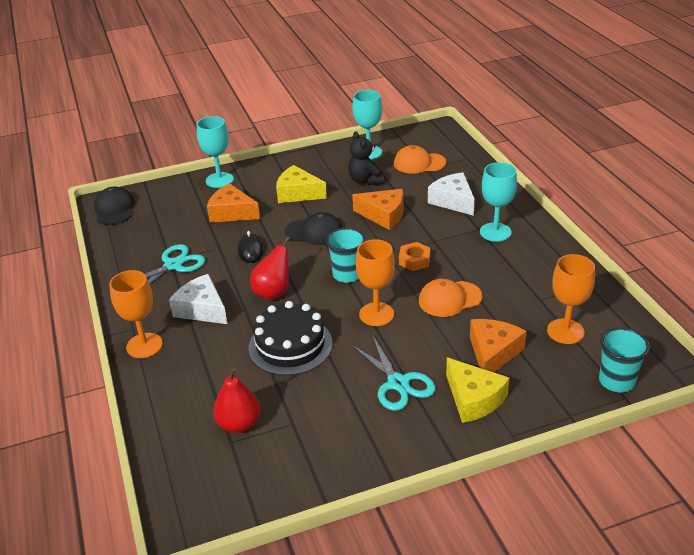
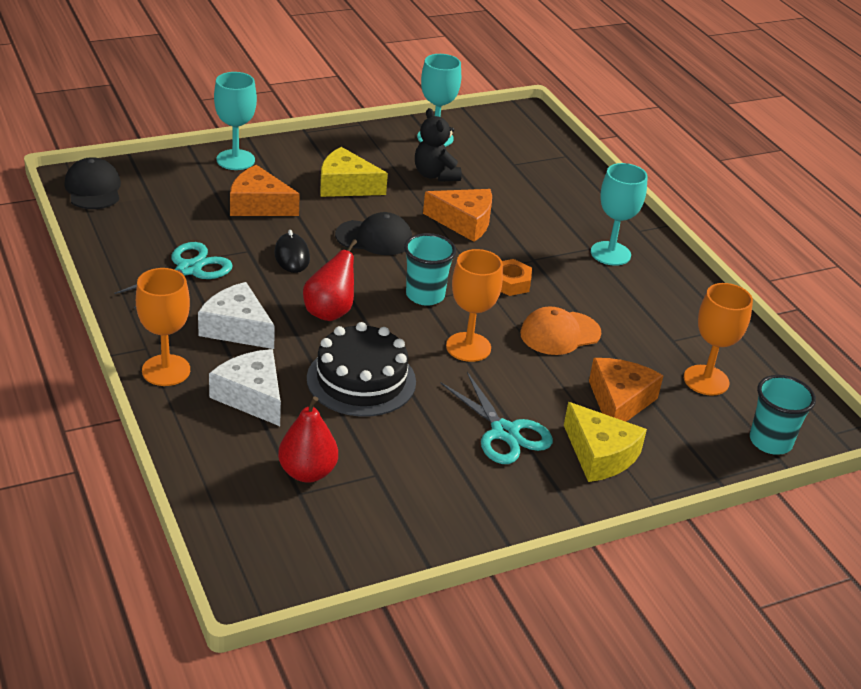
camera: 10 degrees left, 0 degrees up
orange cap [394,145,446,174] -> none
white cheese [428,172,475,216] -> white cheese moved to [209,349,281,426]

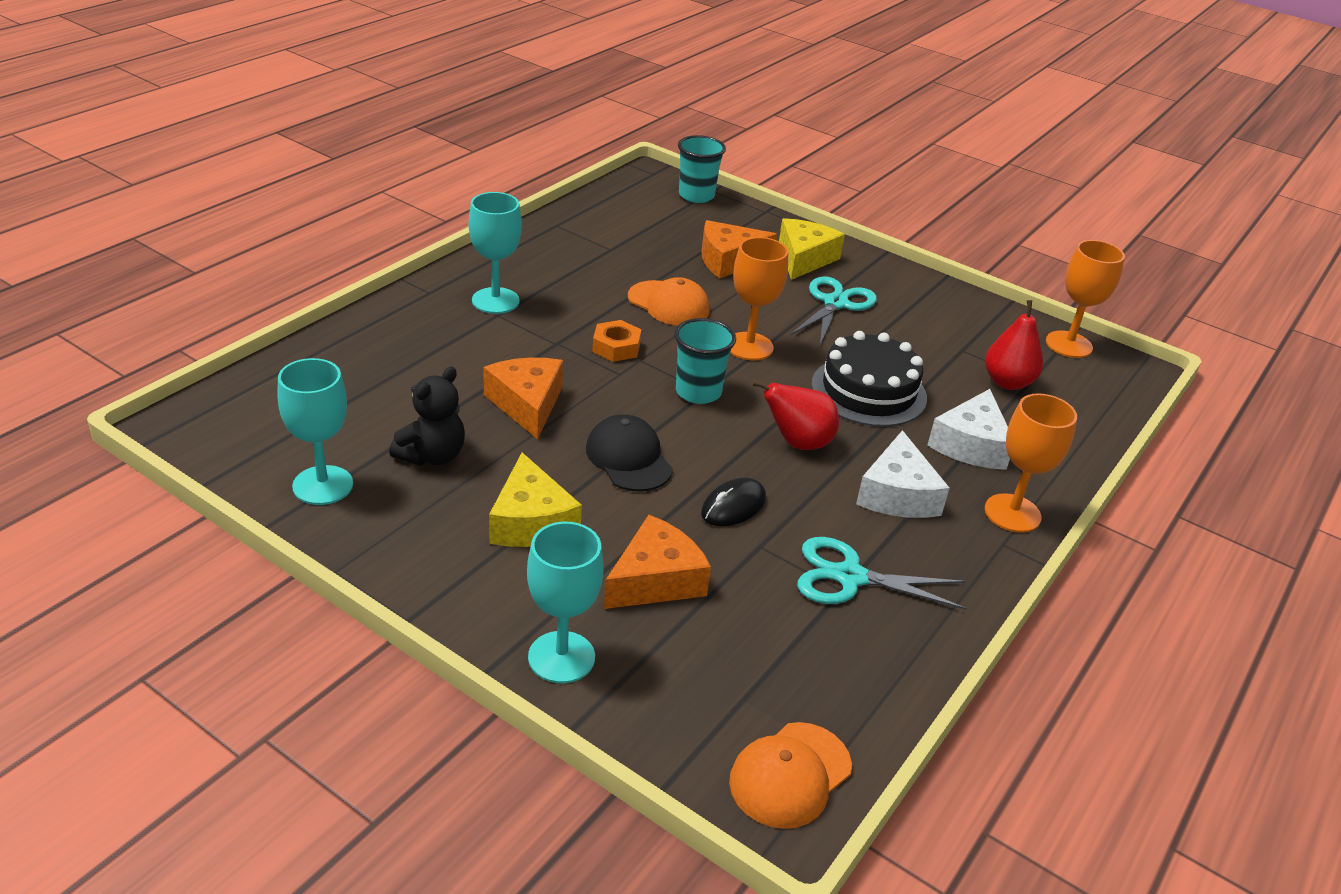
camera: 120 degrees left, 0 degrees up
black cap [64,157,121,209] -> orange cap [729,722,852,829]
orange cheese [230,165,300,216] -> orange cheese turned 120 degrees counterclockwise [604,515,711,609]
orange goblet [684,283,753,396] -> orange goblet moved to [1046,240,1125,358]

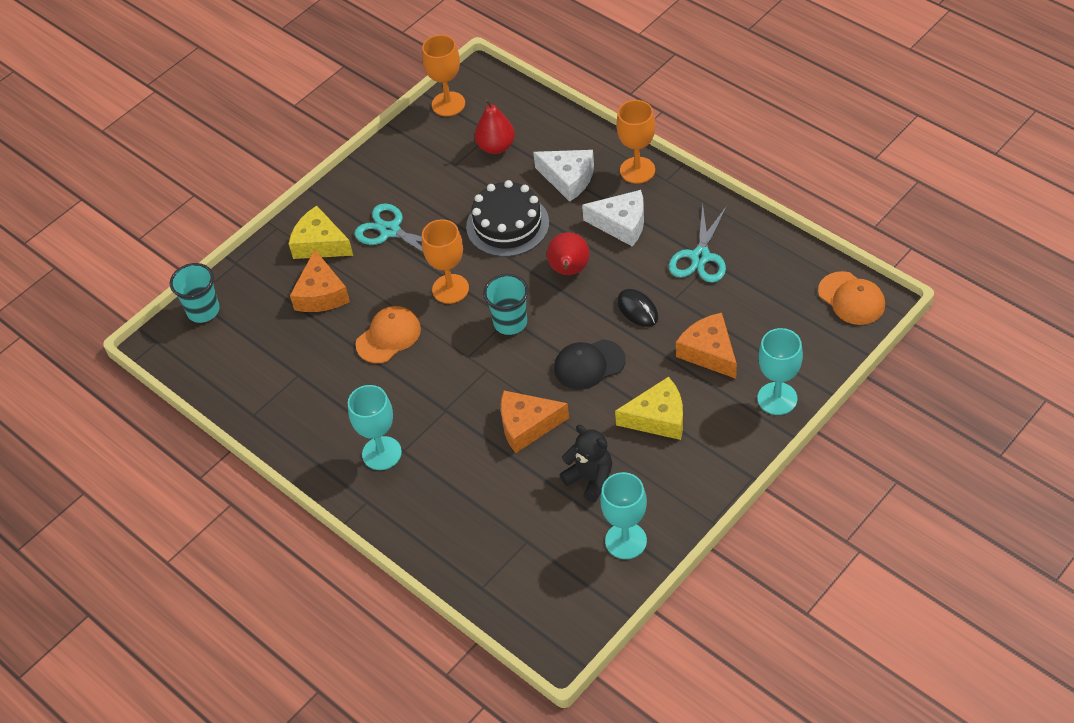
camera: 75 degrees left, 15 degrees up
orange nut [592,320,641,362] -> none

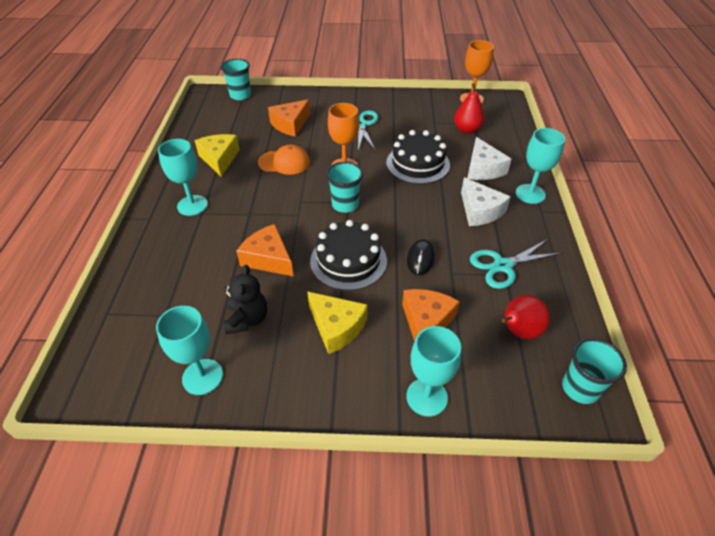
camera: 45 degrees right, 5 degrees down
yellow cheese [289,206,353,259] -> yellow cheese moved to [194,134,240,177]
red pear [547,232,590,275] -> red pear moved to [502,295,550,339]
black cap [554,339,626,390] -> black cake [310,220,387,291]
orange goblet [616,100,655,184] -> turquoise goblet [516,128,565,204]
orange cap [818,271,885,325] -> turquoise cup [562,338,627,404]

